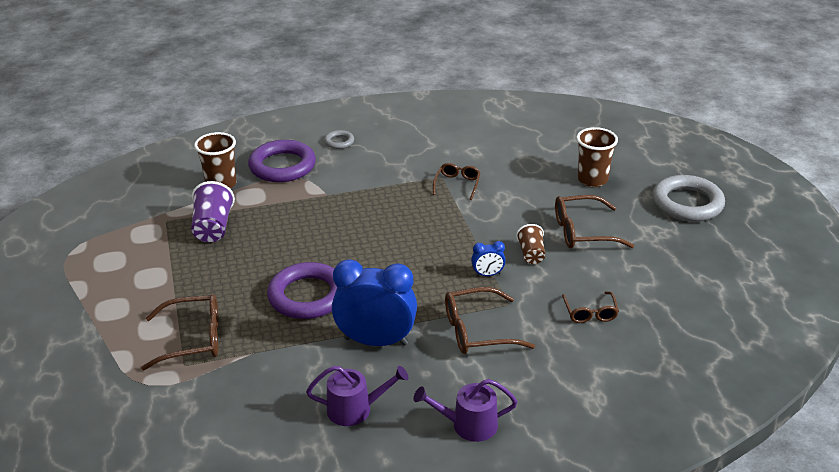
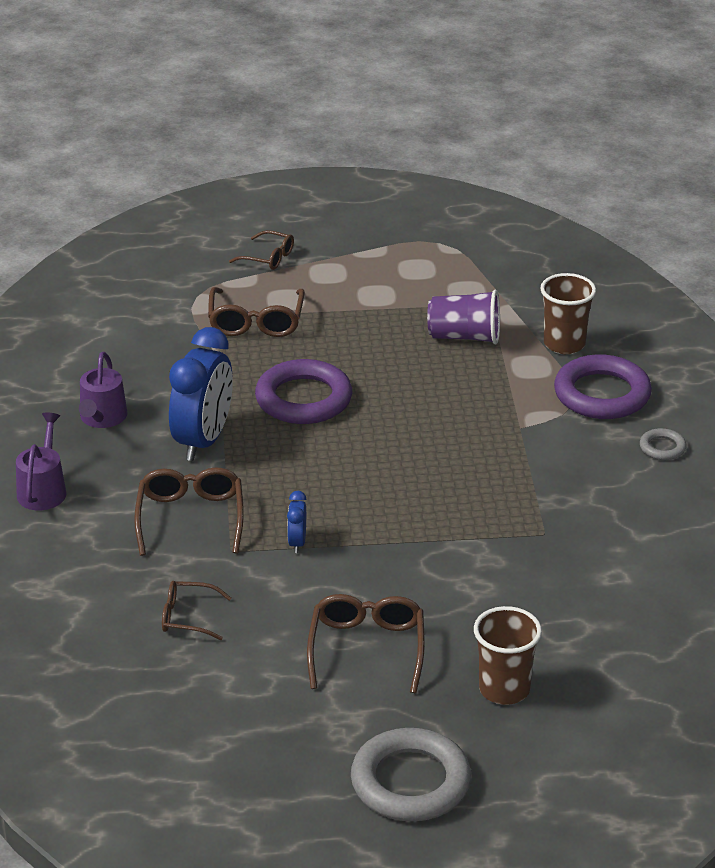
camera: 100 degrees right, 0 degrees up
brown glasses [433,163,481,200] -> brown glasses moved to [229,230,294,270]
brown cup [516,224,545,264] -> none

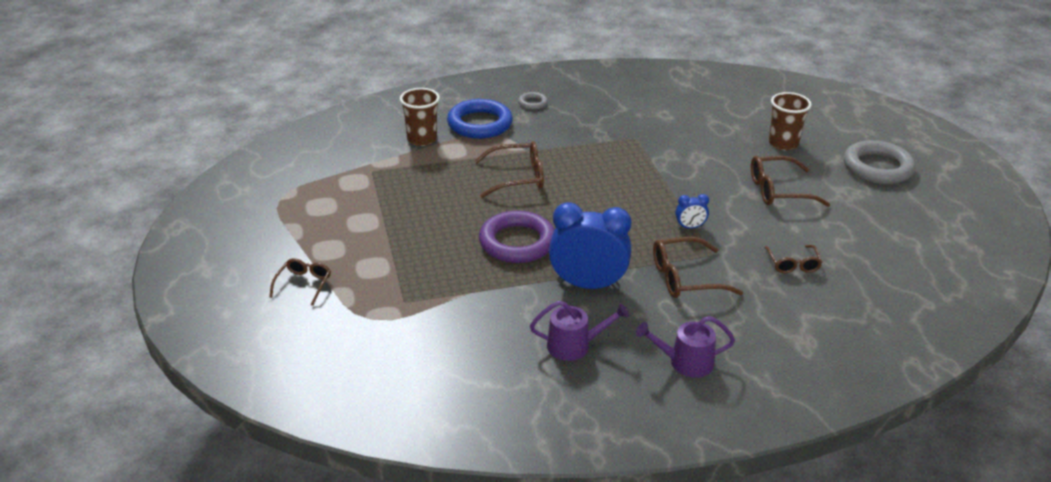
camera: 100 degrees left, 0 degrees up
brown glasses [208,287,305,337] -> brown glasses moved to [474,141,544,198]
purple cup [427,289,500,344] -> none
purple ring [554,354,652,419] -> blue ring [447,99,513,139]

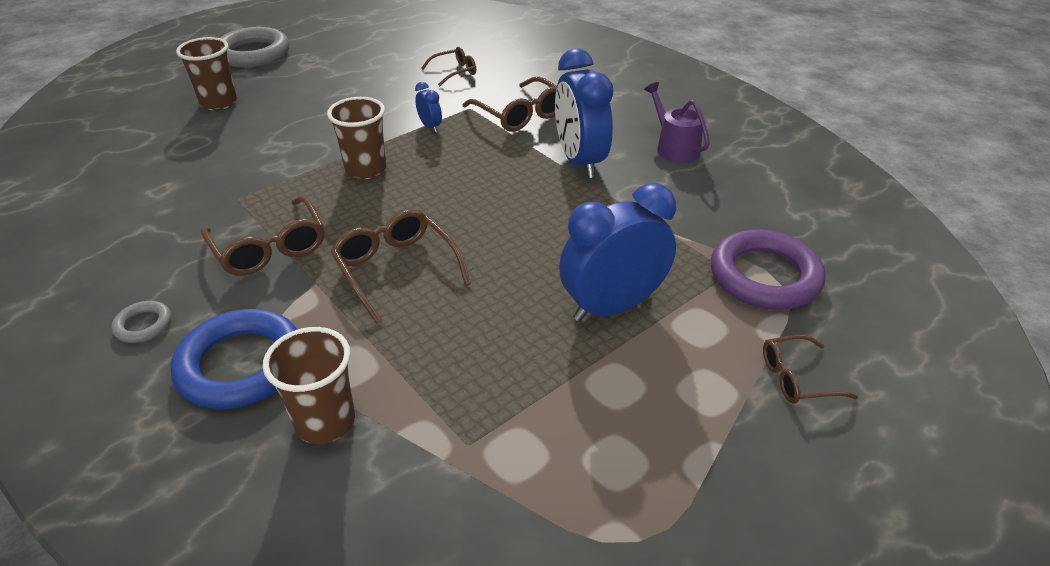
camera: 115 degrees left, 5 degrees up
purple ring [479,211,554,263] -> purple ring moved to [711,229,826,310]
purple watering can [636,316,735,378] -> none
brown glasses [751,156,830,207] -> brown glasses moved to [201,196,324,276]
none -> brown cup [327,97,386,179]
none -> blue clock [559,183,676,322]

